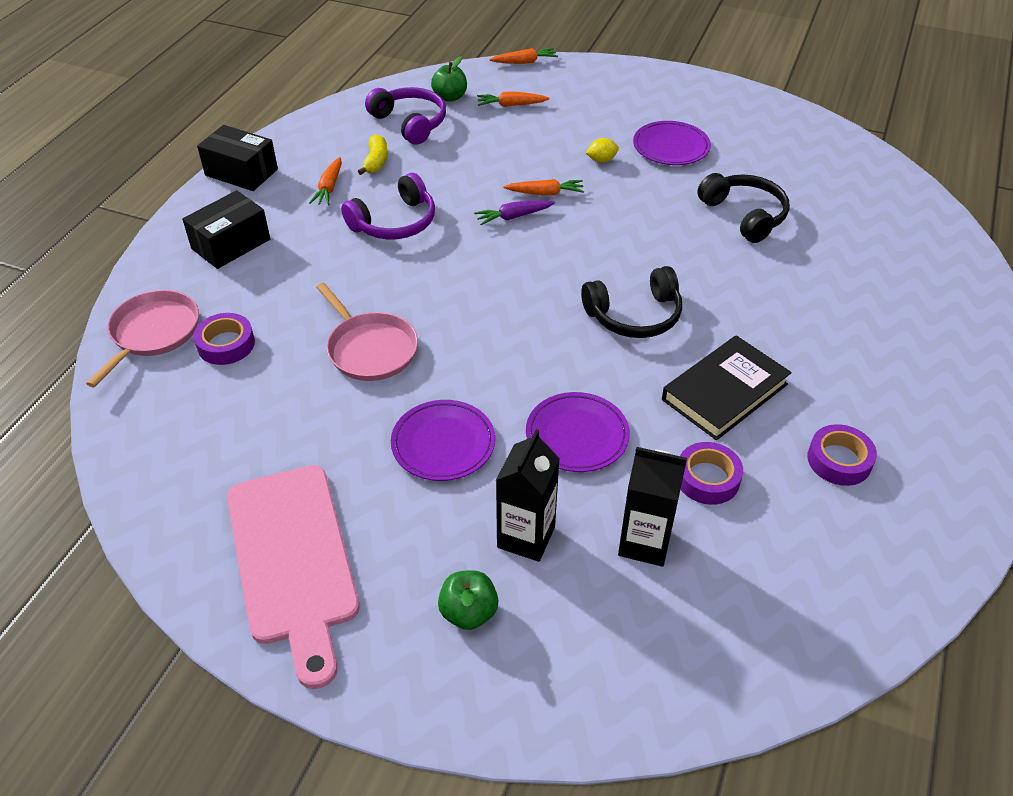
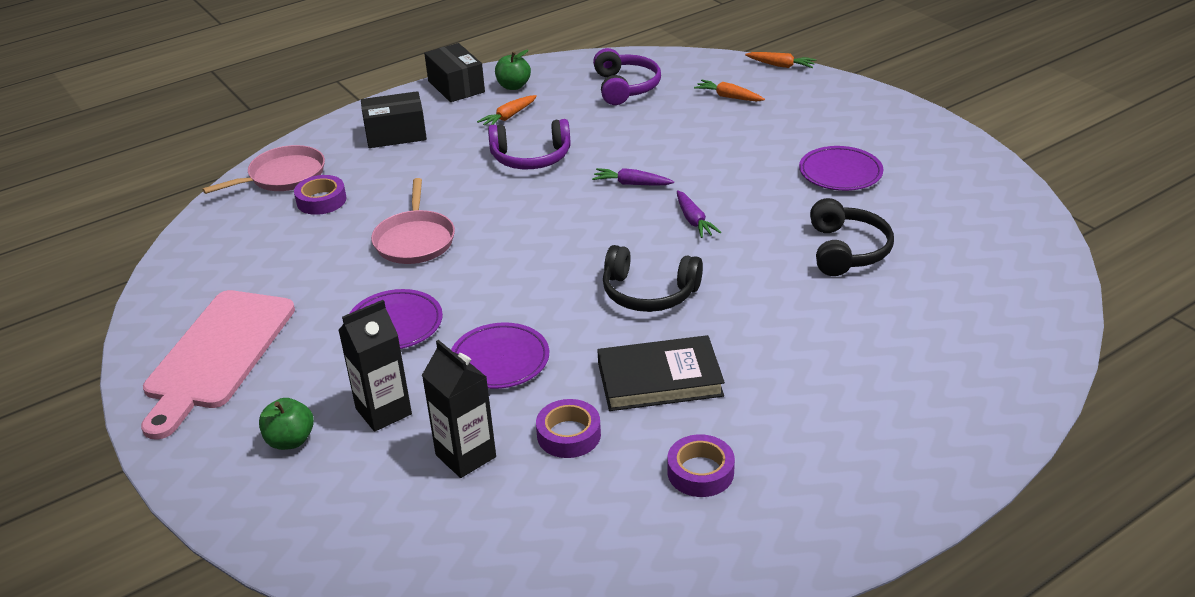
camera: 35 degrees right, 10 degrees down
yellow banana [358,134,388,175] -> none
green apple [431,56,467,102] -> green apple moved to [495,50,531,90]
orange carrot [504,179,584,195] -> none
yellow lemon [586,138,619,163] -> none
none -> purple carrot [677,190,721,238]

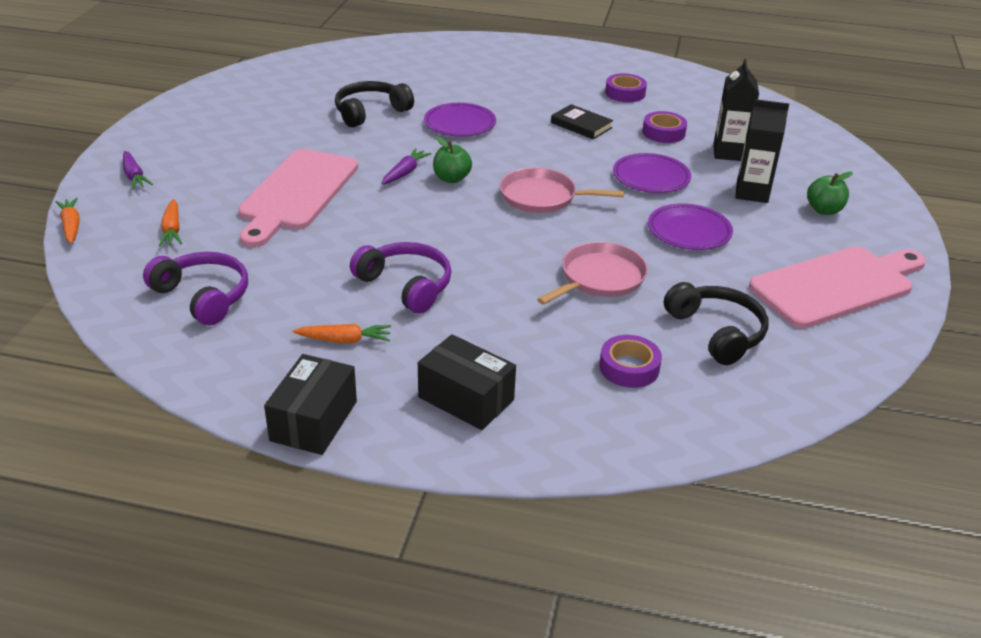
camera: 135 degrees left, 0 degrees up
pink pan [202,145,325,194] -> pink pan moved to [500,168,624,213]
green apple [495,50,531,90] -> green apple moved to [433,136,472,183]
purple carrot [592,168,674,185] -> purple carrot moved to [123,151,153,190]
purple headphones [593,48,661,105] -> purple headphones turned 90 degrees clockwise [143,252,248,325]
black book [597,335,725,411] -> black book [551,104,613,139], size x0.65
black headphones [603,245,703,312] -> black headphones moved to [664,282,768,365]
purple plate [799,146,883,191] -> purple plate moved to [424,103,496,137]
none -> pink cutting board [238,149,358,247]

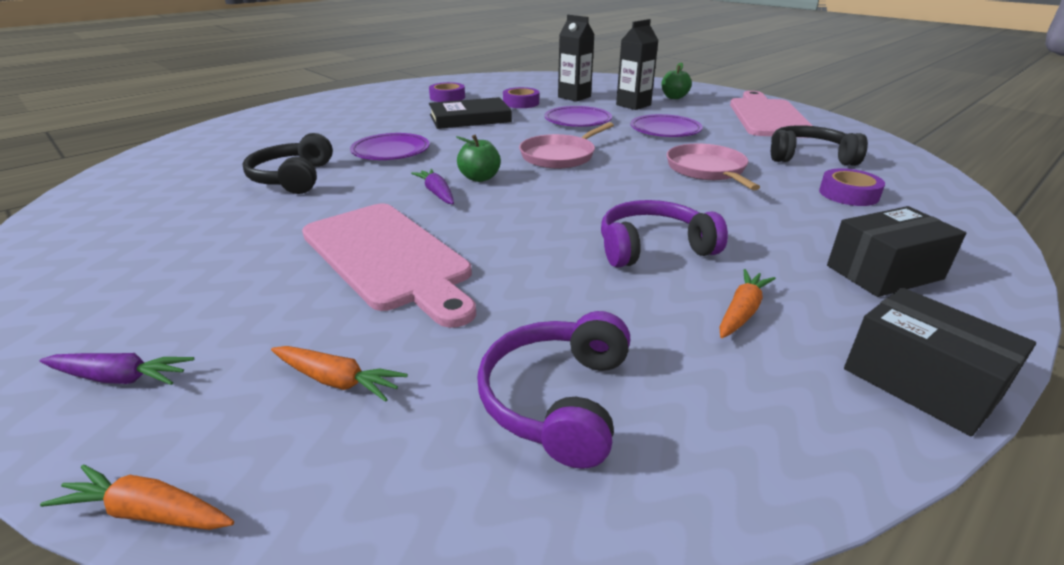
camera: 55 degrees left, 5 degrees down
purple headphones [143,252,248,325] -> purple headphones turned 60 degrees counterclockwise [477,311,630,469]
black book [551,104,613,139] -> black book [429,97,512,129], size x1.53

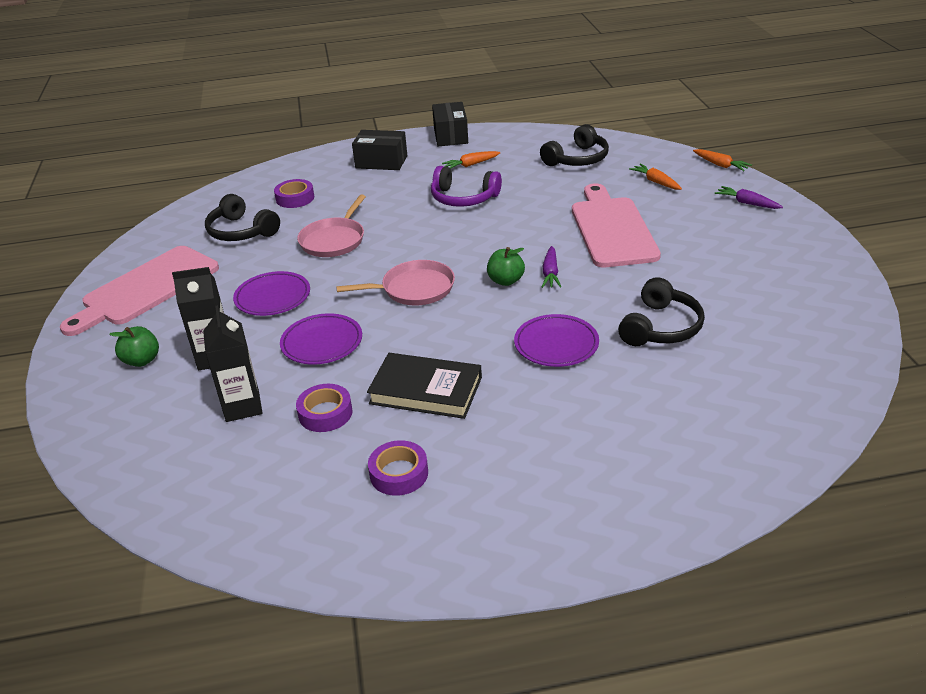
camera: 145 degrees left, 5 degrees up
purple headphones [477,311,630,469] -> black headphones [540,124,609,166]

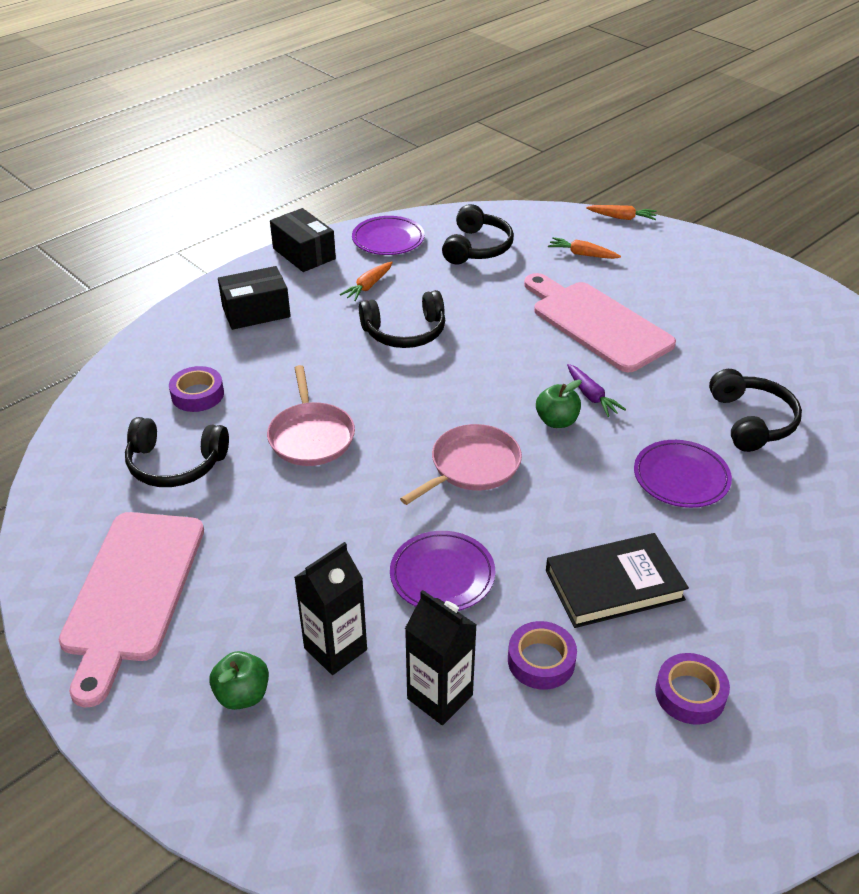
camera: 35 degrees left, 5 degrees up
purple plate [233,271,310,316] -> purple plate moved to [352,216,425,255]
purple headphones [431,166,502,207] -> black headphones [359,290,445,348]
purple carrot [715,186,783,209] -> none

